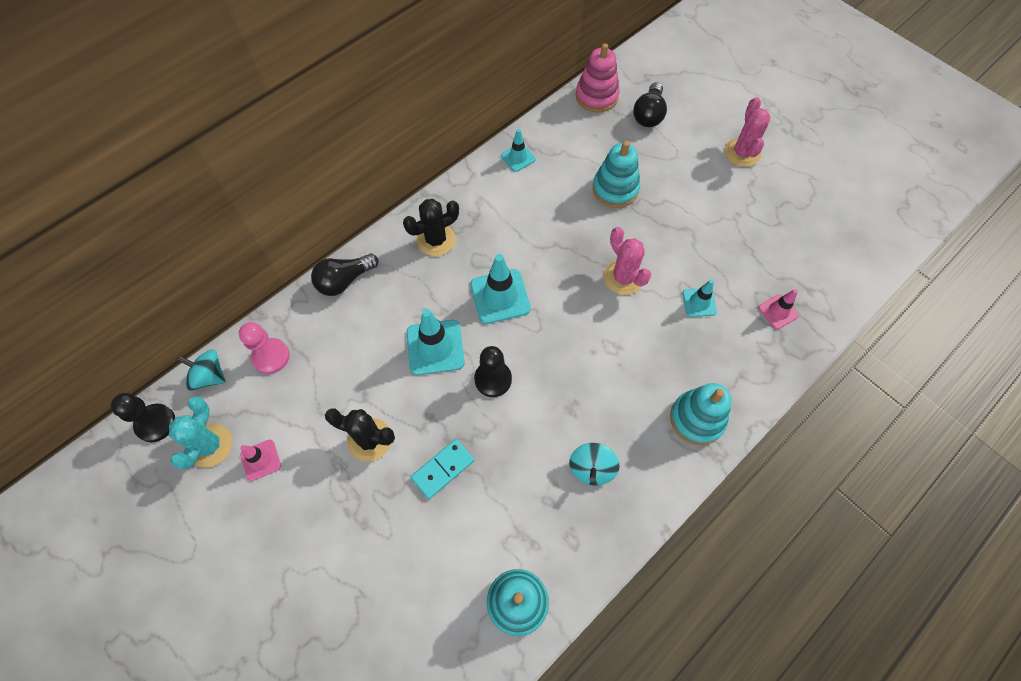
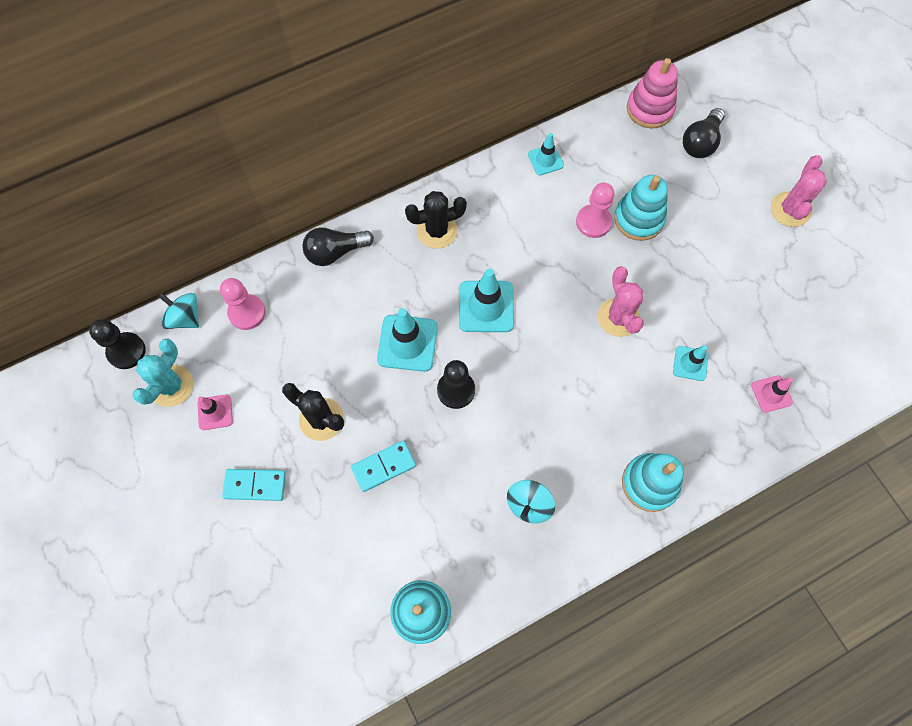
camera: 15 degrees right, 5 degrees up
none -> turquoise domino [222,469,286,501]
none -> pink pawn [576,183,614,238]

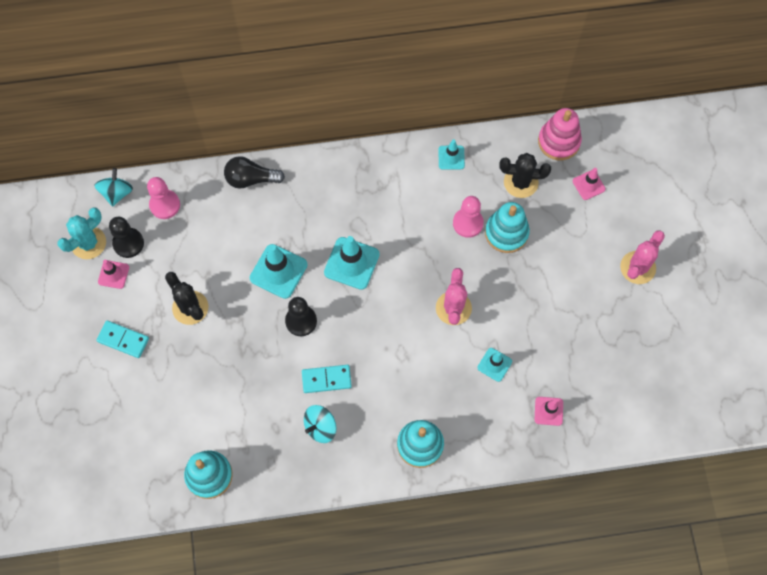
camera: 20 degrees right, 0 degrees up
black pawn [89,319,146,369] -> black pawn moved to [109,217,144,258]
turquoise spinning top [158,293,199,329] -> turquoise spinning top turned 45 degrees clockwise [95,168,133,207]
turquoise domino [351,440,416,492] -> turquoise domino moved to [302,365,352,393]
black cactus [405,191,467,249] -> black cactus moved to [500,153,551,198]
black light bulb [683,108,725,158] -> pink traffic cone [573,168,606,200]

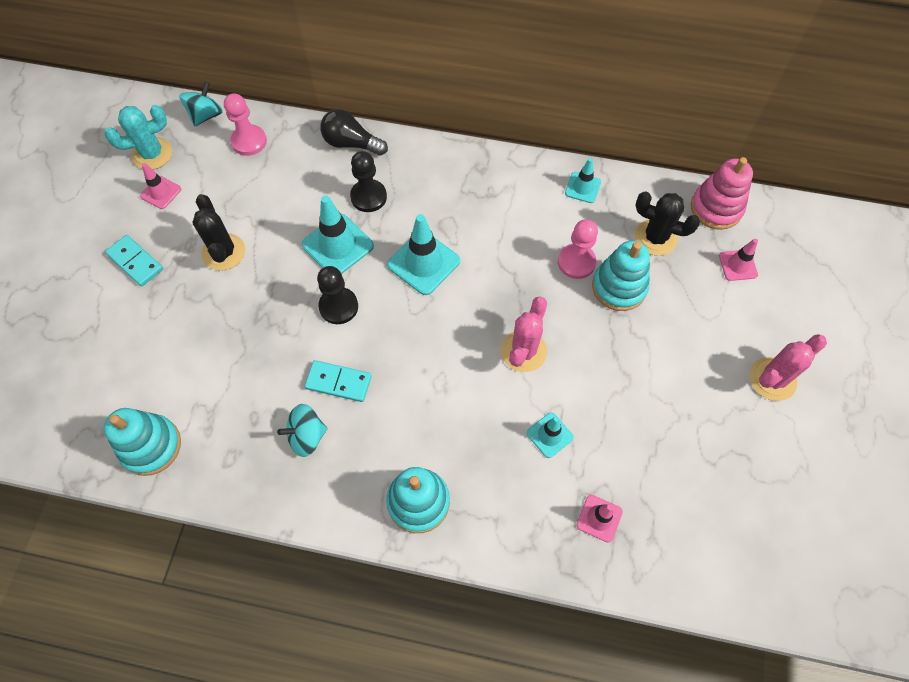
camera: 20 degrees right, 5 degrees down
black pawn [109,217,144,258] -> black pawn moved to [350,151,387,212]

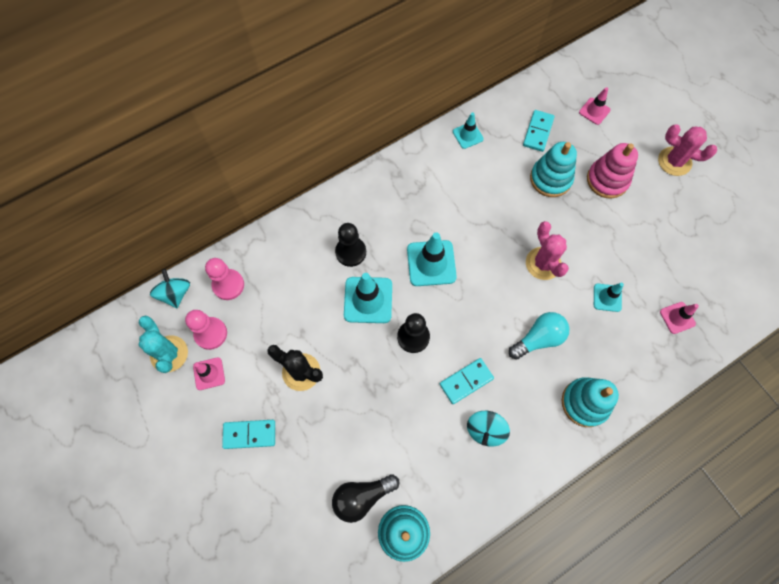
camera: 45 degrees left, 5 degrees up
turquoise cactus [104,105,172,170] -> turquoise cactus turned 45 degrees counterclockwise [139,316,188,373]
black light bulb [320,109,388,156] -> black light bulb moved to [332,474,399,523]
pink pawn [558,219,598,279] -> pink pawn moved to [185,310,227,350]
black cactus [635,191,700,256] -> turquoise domino [523,110,555,152]
pink stacking toy [691,157,753,230] -> pink stacking toy moved to [587,143,638,199]
pink cactus [749,334,827,401] -> pink cactus turned 75 degrees counterclockwise [658,124,717,176]
none -> turquoise light bulb [509,312,570,360]

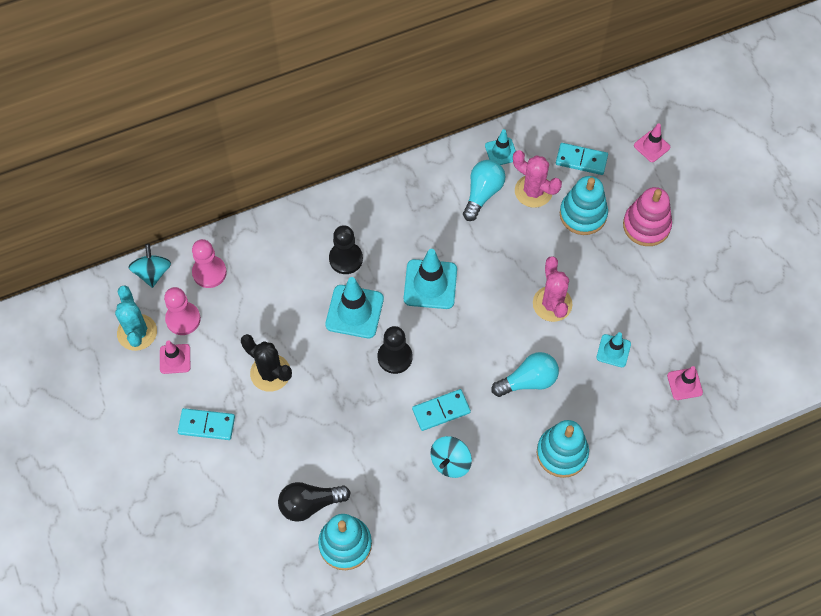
camera: 10 degrees right, 5 degrees down
turquoise domino [523,110,555,152] -> turquoise domino turned 75 degrees clockwise [556,143,608,175]
pink cactus [658,124,717,176] -> pink cactus moved to [513,150,562,208]
none -> turquoise light bulb [463,160,505,221]

